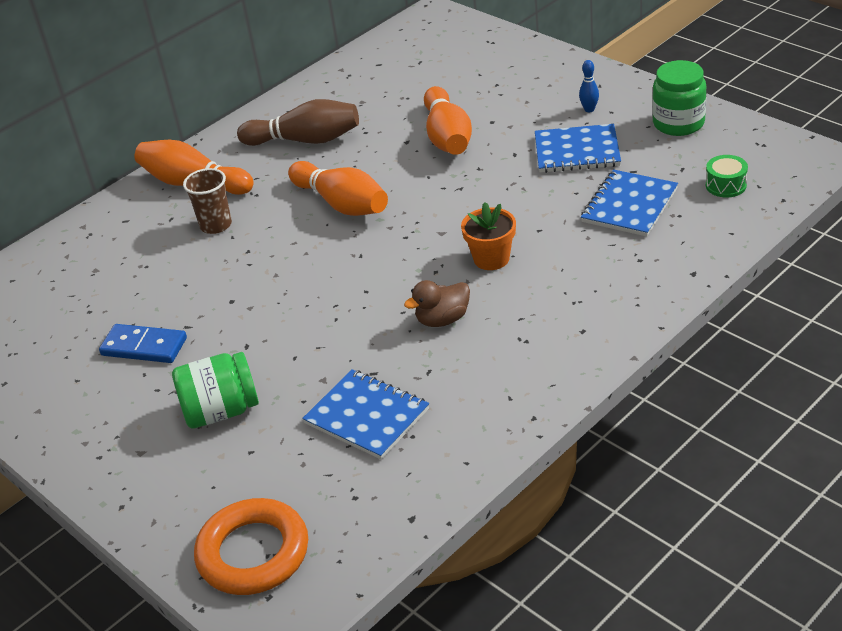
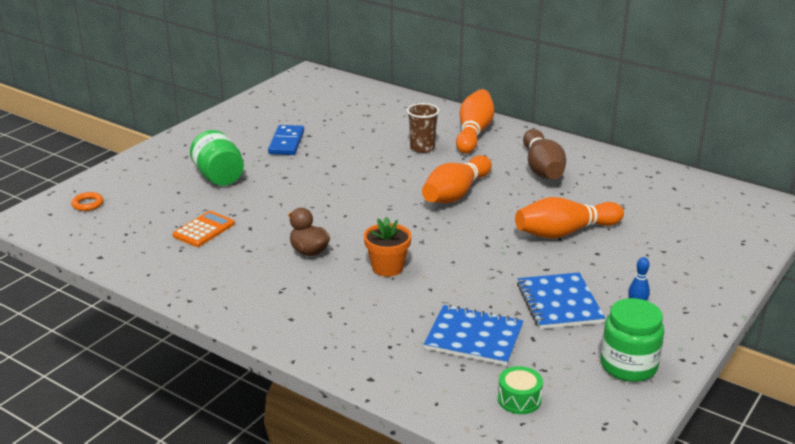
camera: 75 degrees right, 10 degrees down
orange ring [194,498,308,595] -> orange ring [71,192,104,211], size x0.43
blue notebook [302,369,429,460] -> orange calculator [173,211,235,247]

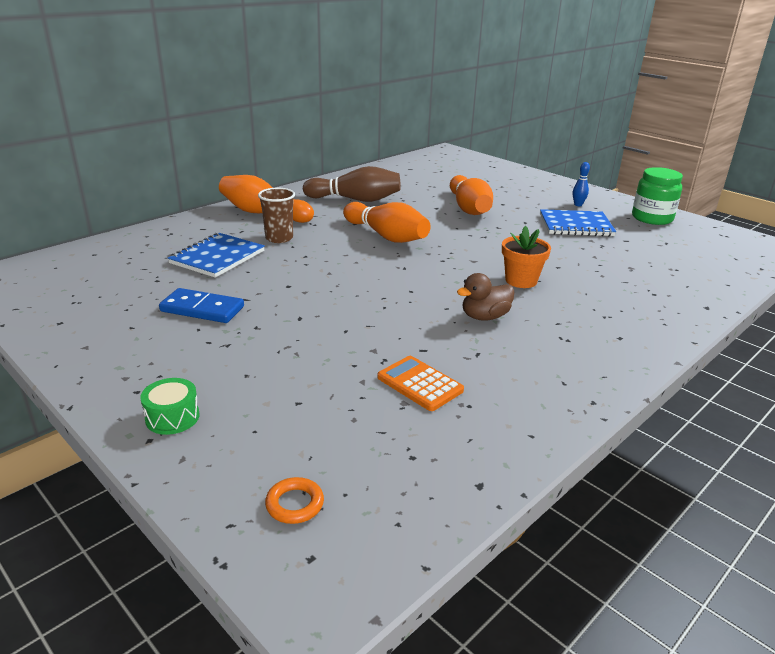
camera: 80 degrees left, 0 degrees up
green jar [190,130,244,186] -> none
blue notebook [424,305,524,366] -> blue notebook moved to [167,233,265,278]
green drum [498,366,543,414] -> green drum moved to [140,378,200,435]

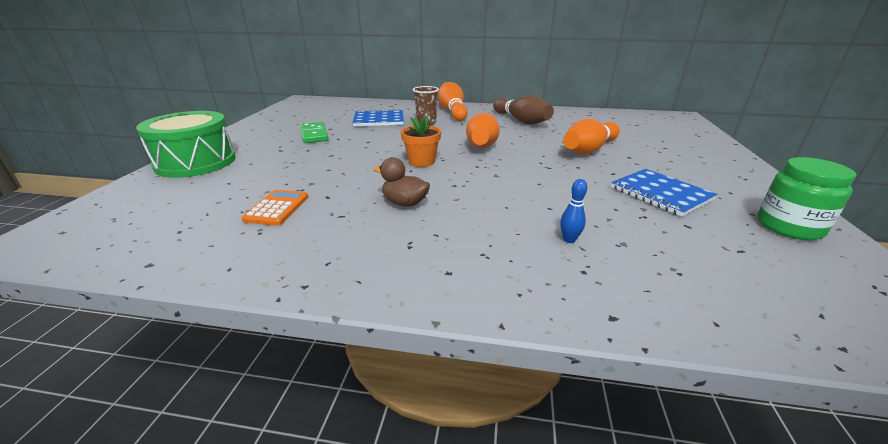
camera: 55 degrees right, 0 degrees up
green drum [140,378,200,435] -> green drum [136,111,236,178], size x2.40
blue domino [159,288,244,323] -> green domino [301,122,329,143]
orange ring [265,477,324,524] -> none
orange flower pot [502,226,551,288] -> orange flower pot moved to [401,116,441,167]
blue bowling pin [573,162,590,206] -> blue bowling pin moved to [560,179,587,243]

